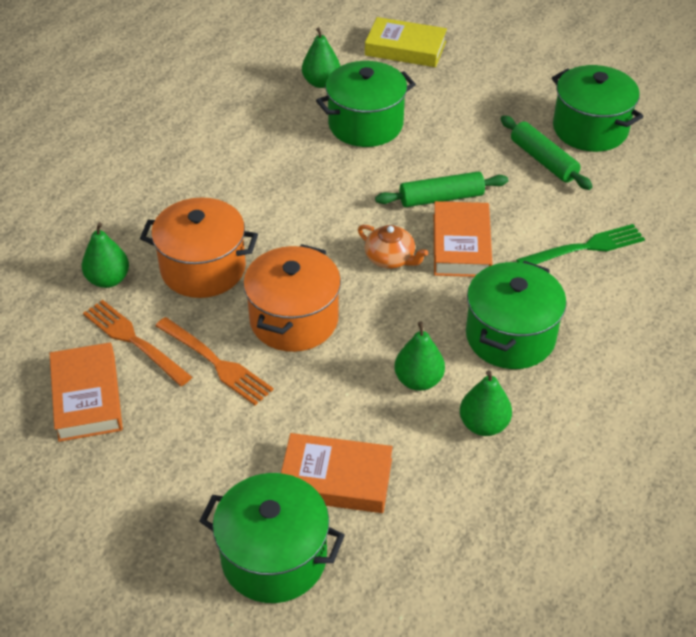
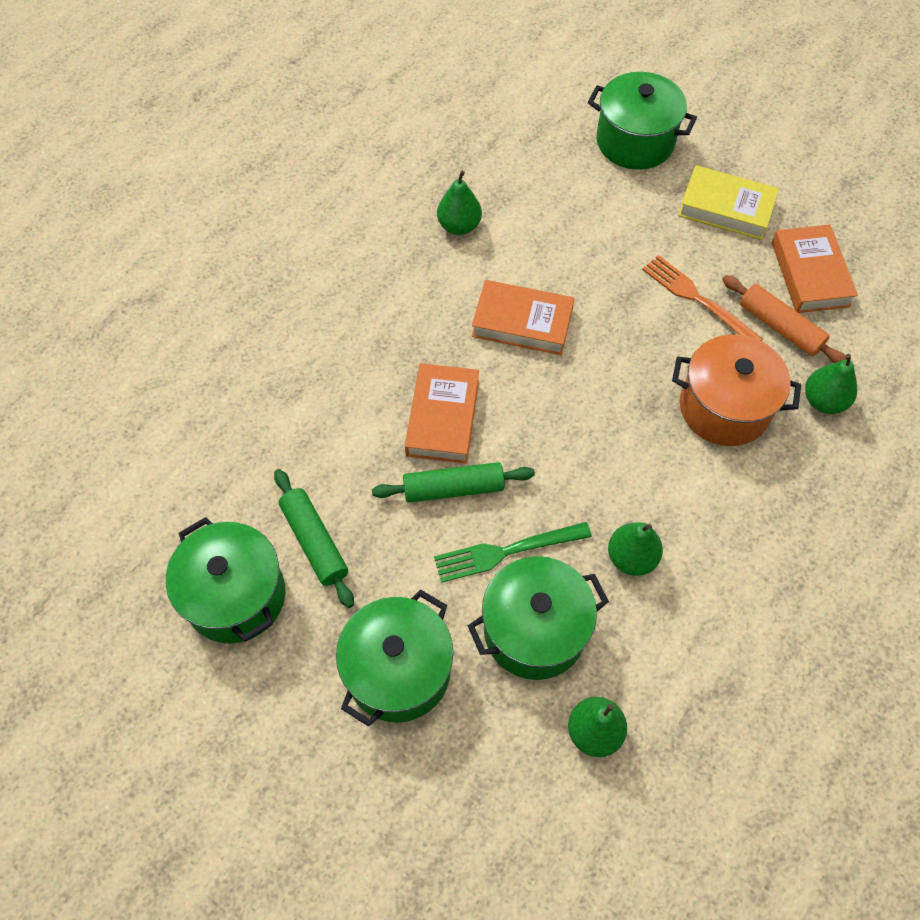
camera: 175 degrees left, 15 degrees up
orange fork [83,300,192,386] -> orange rolling pin [722,275,847,363]
orange pot [243,244,341,352] -> none
orange book [281,433,393,513] -> orange book moved to [472,280,574,355]
orange teapot [358,225,428,269] -> none
yellow book [365,17,447,67] -> yellow book moved to [678,165,779,240]
green pear [395,321,445,391] -> green pear moved to [608,522,663,576]
green pot [466,261,566,369] -> green pot moved to [336,589,453,727]
green fork [516,224,645,264] -> green fork moved to [434,522,592,583]

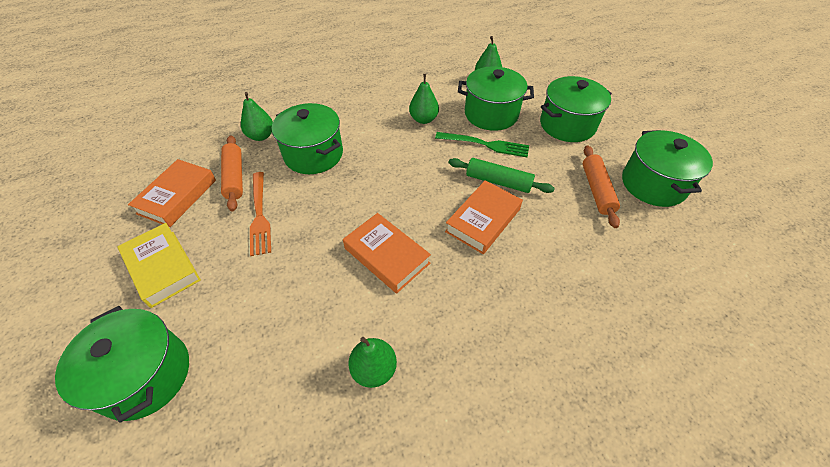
camera: 150 degrees left, 10 degrees down
green rolling pin [274,469,354,608] -> orange rolling pin [583,145,620,228]
orange pot [672,334,801,446] -> green pot [272,103,343,174]

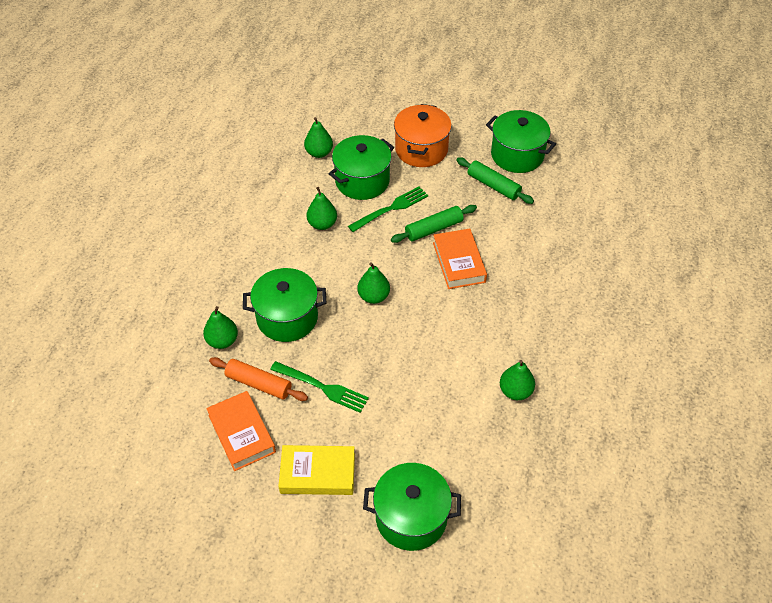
camera: 50 degrees left, 0 degrees up
orange fork [250,172,271,256] -> green fork [270,361,369,413]
orange book [343,213,431,294] -> none
green pot [540,76,612,142] -> orange pot [394,104,452,167]
orange rolling pin [583,145,620,228] -> green rolling pin [456,157,534,204]
none -> green pear [358,262,390,304]

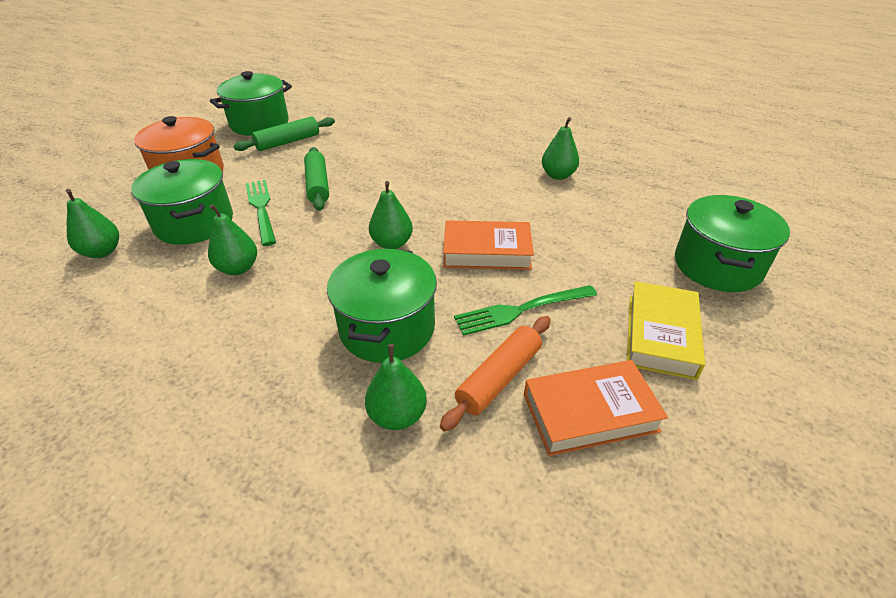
camera: 75 degrees left, 10 degrees down
green fork [270,361,369,413] -> green fork turned 150 degrees counterclockwise [454,285,597,336]
orange book [433,228,487,289] -> orange book moved to [443,220,534,270]

